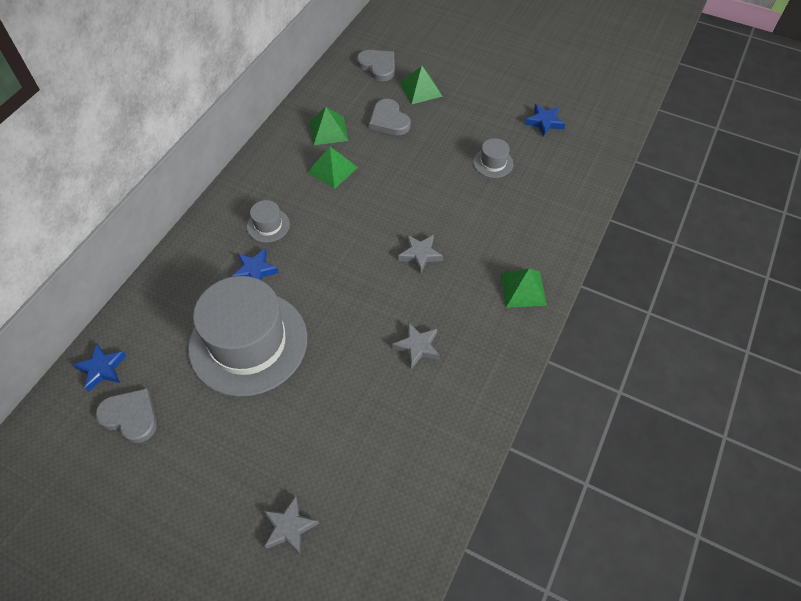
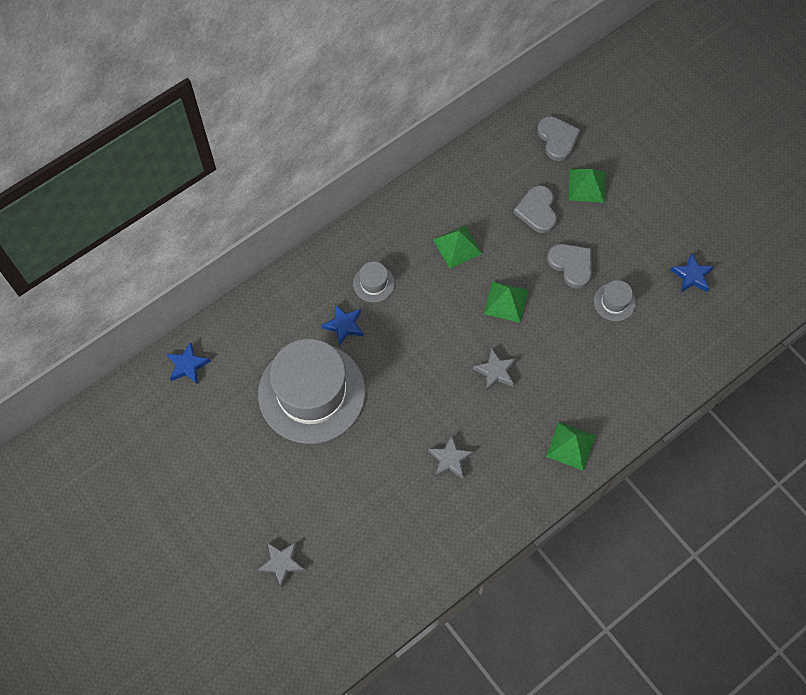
camera: 25 degrees right, 10 degrees up
grey heart [95,388,157,443] -> grey heart moved to [547,244,592,289]
green pyramid [310,107,348,145] -> green pyramid moved to [484,281,529,323]

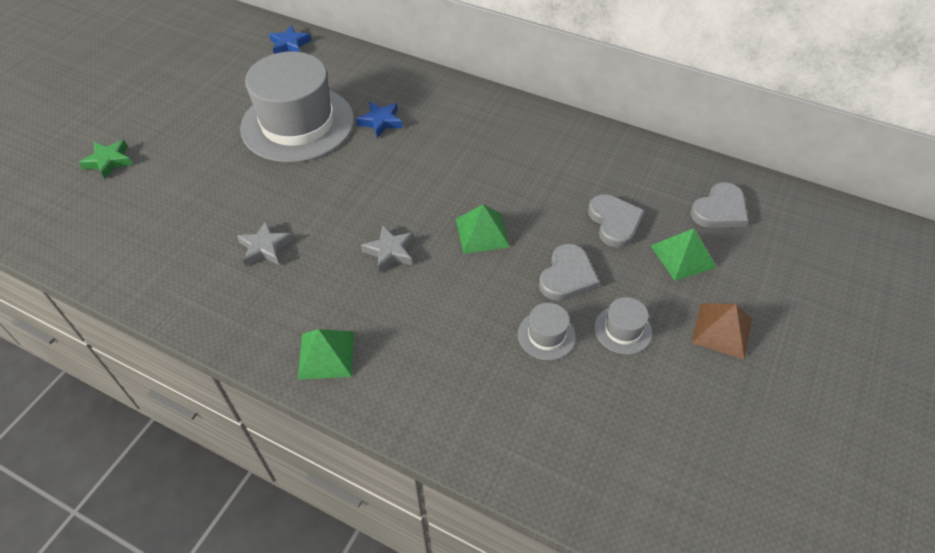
camera: 65 degrees right, 15 degrees down
grey star [258,542,305,588] -> green star [79,139,133,179]
grey hat [353,262,395,302] -> grey hat moved to [594,297,652,355]
green pyramid [433,225,482,269] -> none
grey heart [513,185,557,233] -> grey heart turned 105 degrees clockwise [588,194,645,248]
blue star [670,253,714,292] -> none
none -> brown pyramid [691,303,752,360]

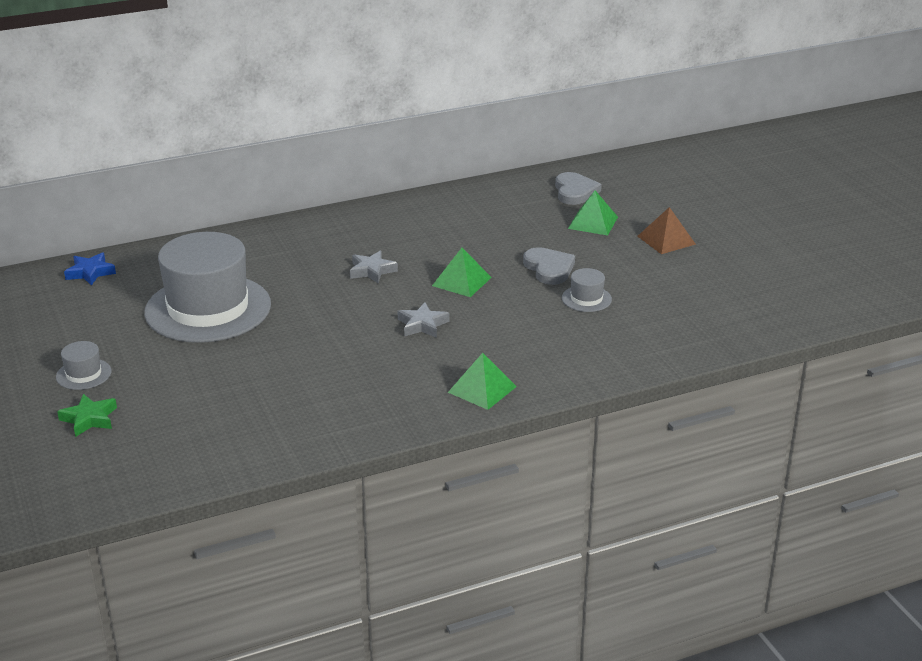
camera: 50 degrees left, 20 degrees down
grey star [237,221,293,267] -> grey star moved to [350,251,398,284]
blue star [356,102,403,138] -> none
grey heart [588,194,645,248] -> none
grey hat [594,297,652,355] -> grey hat moved to [56,341,112,390]

